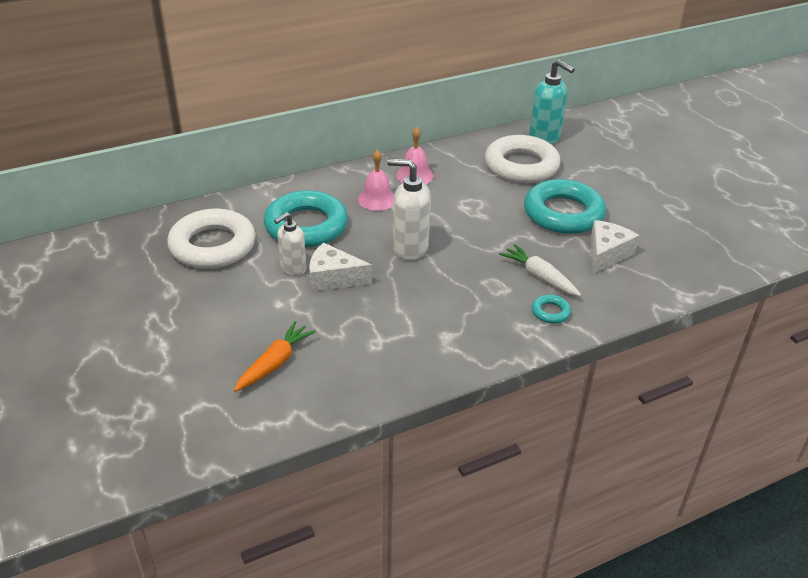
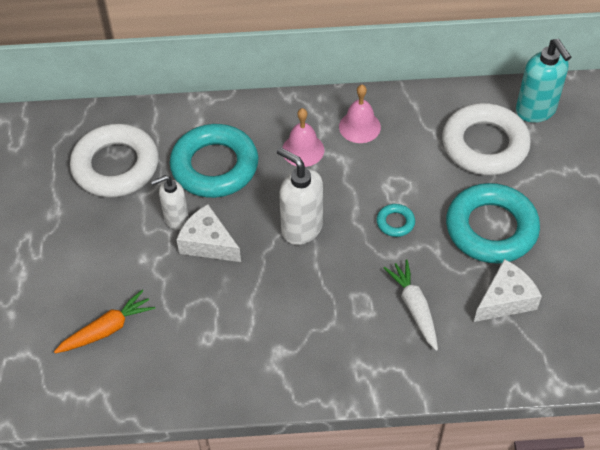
camera: 25 degrees right, 15 degrees up
turquoise ring [532,295,571,323] -> turquoise ring moved to [377,204,415,237]

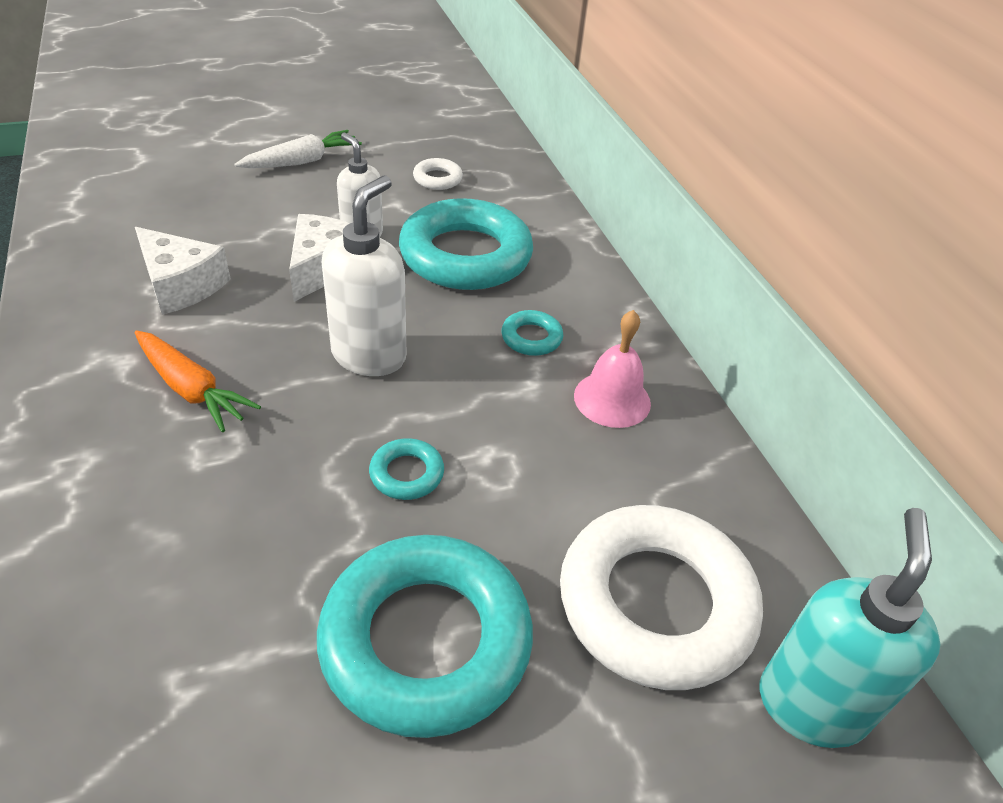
camera: 70 degrees right, 10 degrees down
orange carrot [54,290,155,353] -> orange carrot moved to [135,331,261,432]
white ring [70,124,159,197] -> white ring [413,158,463,190], size x0.42
pink bell [282,108,324,167] -> turquoise ring [501,310,563,356]
white carrot [384,260,438,351] -> white carrot moved to [234,130,362,168]
white cheese [474,259,542,322] -> white cheese moved to [135,227,231,315]
turquoise soap dispenser [516,39,571,123] -> turquoise soap dispenser turned 150 degrees clockwise [759,508,940,748]

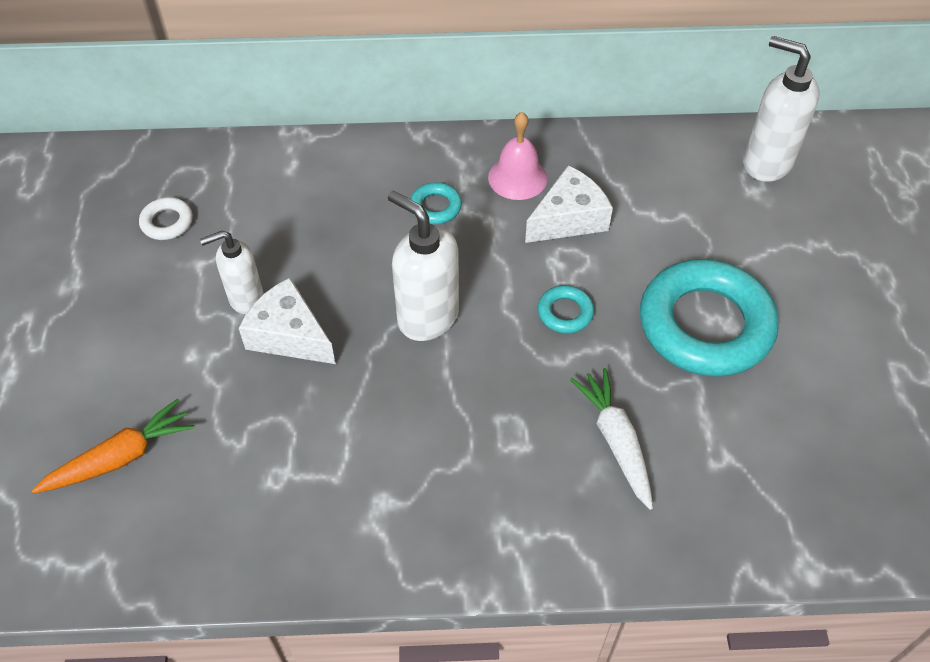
camera: 70 degrees left, 10 degrees up
white cheese [135,227,231,315] -> white cheese moved to [525,165,613,243]
orange carrot [135,331,261,432] -> orange carrot moved to [32,399,194,493]
white carrot [234,130,362,168] -> white carrot moved to [570,368,653,510]
turquoise ring [399,198,533,290] -> none
white ring [560,505,763,690] -> none
turquoise soap dispenser [759,508,940,748] -> white soap dispenser [743,36,820,182]

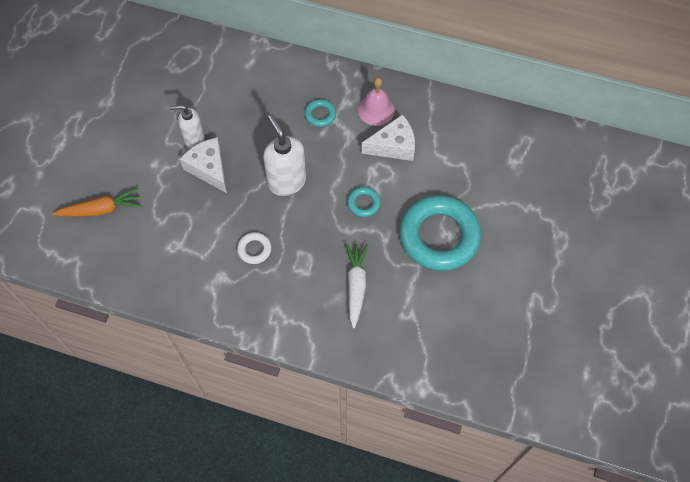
camera: 20 degrees right, 10 degrees up
white ring [139,197,193,240] -> white ring moved to [237,232,272,264]
white soap dispenser [743,36,820,182] -> none

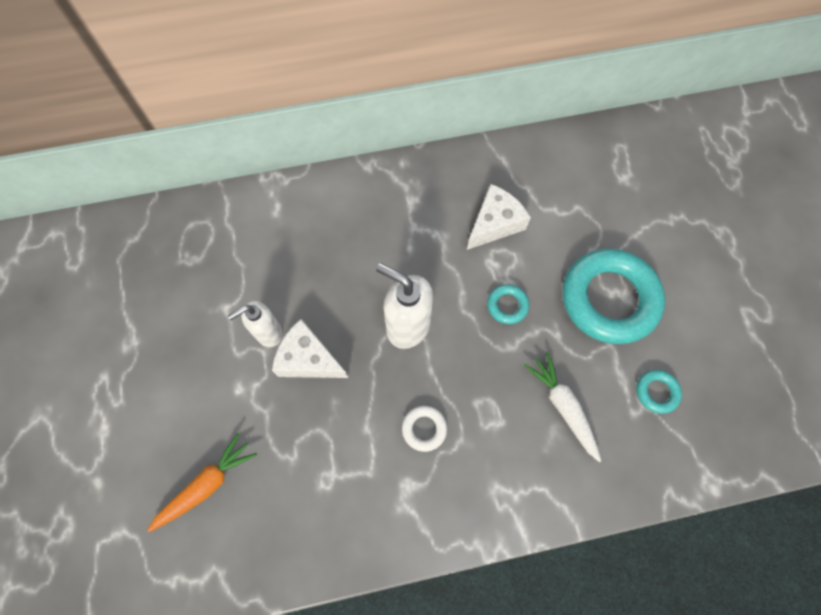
camera: 30 degrees left, 5 degrees up
turquoise ring [305,99,336,127] -> turquoise ring moved to [636,370,682,414]
pink bell [358,77,395,126] -> none

